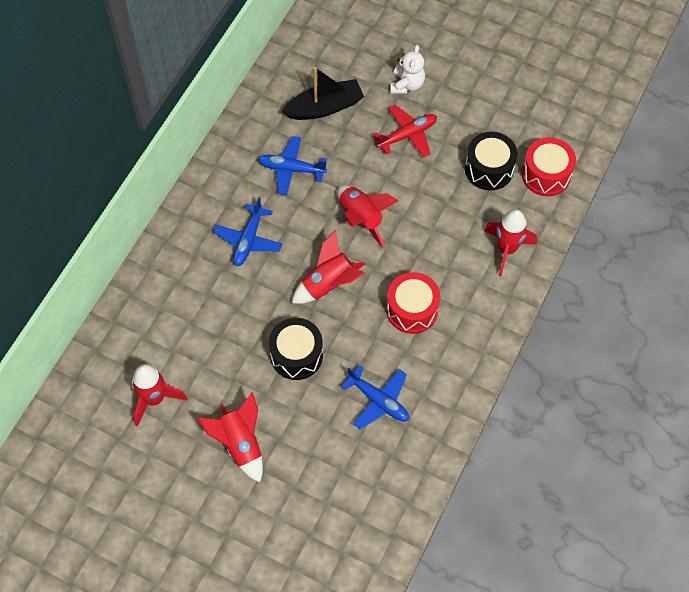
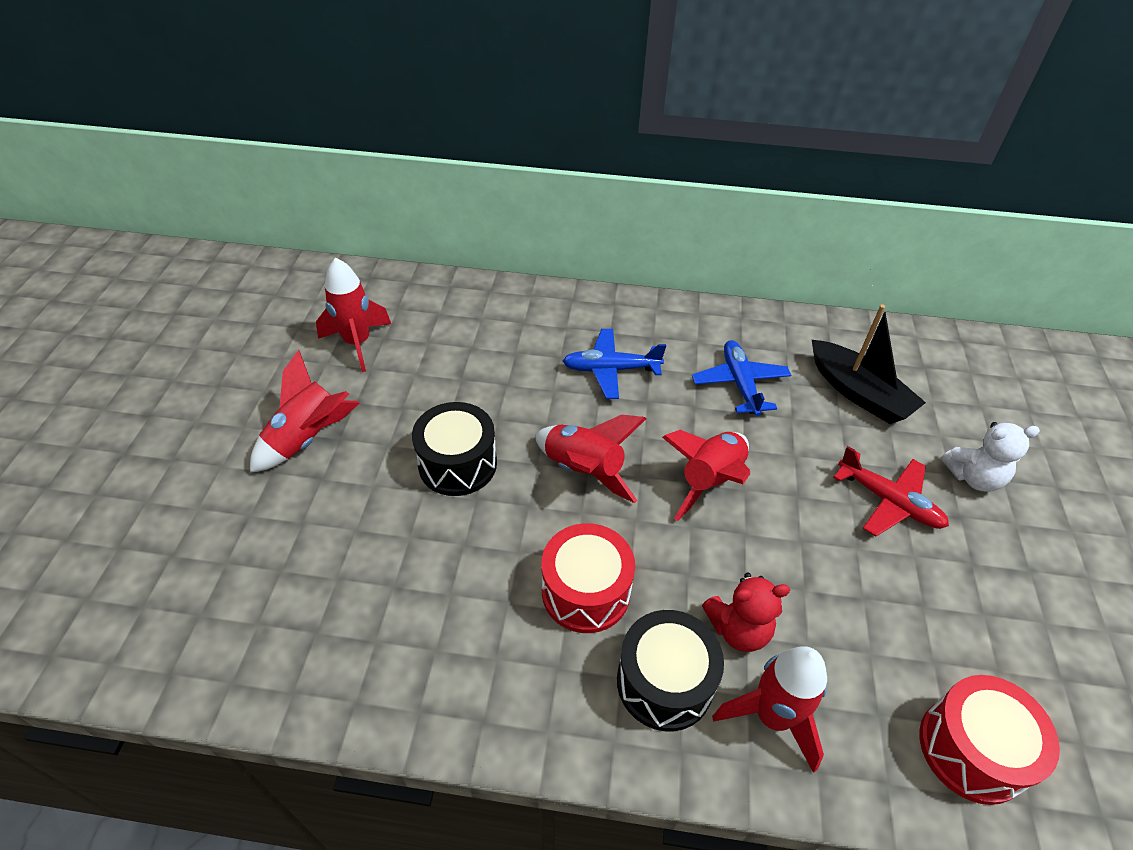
camera: 70 degrees right, 15 degrees down
blue plane [341,365,409,430] -> none
black drum [465,132,518,190] -> black drum moved to [617,610,724,731]
none -> red teddy bear [702,573,790,652]

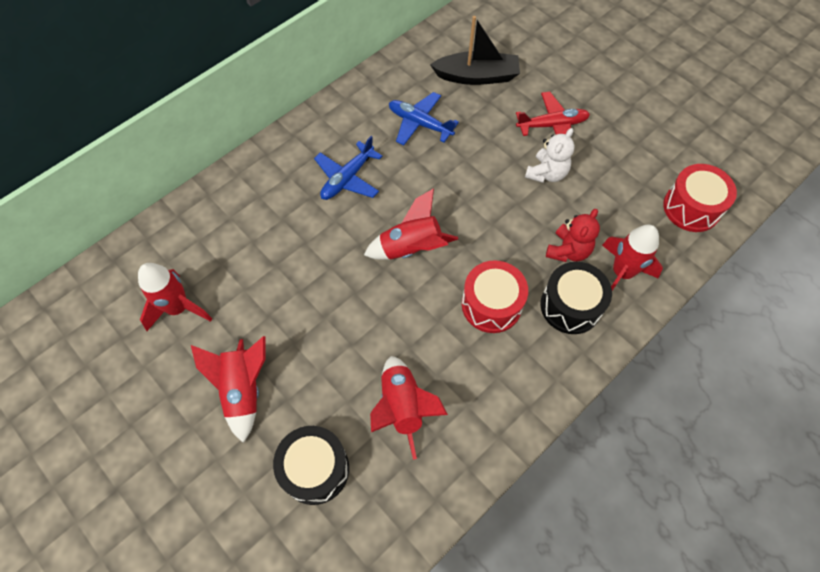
camera: 50 degrees left, 15 degrees up
black drum [412,402,497,496] -> black drum moved to [273,426,349,505]
red rocket [662,430,750,521] -> red rocket moved to [370,356,448,460]
white teddy bear [941,422,1040,492] -> white teddy bear moved to [525,128,574,183]

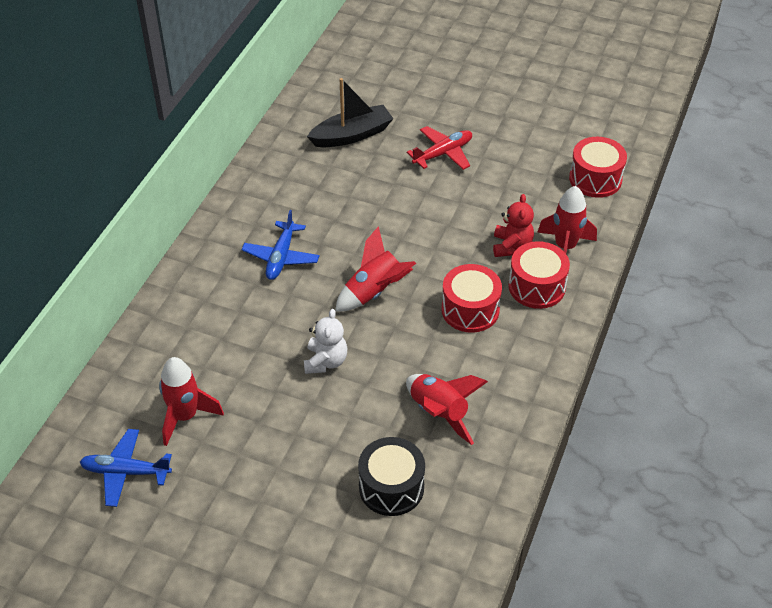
camera: 25 degrees left, 15 degrees down
red rocket [191,336,265,443] -> none
blue plane [389,92,459,146] -> blue plane moved to [80,429,172,507]
white teddy bear [525,128,574,183] -> white teddy bear moved to [304,309,347,374]
black drum [541,262,612,334] -> red drum [509,241,570,309]

